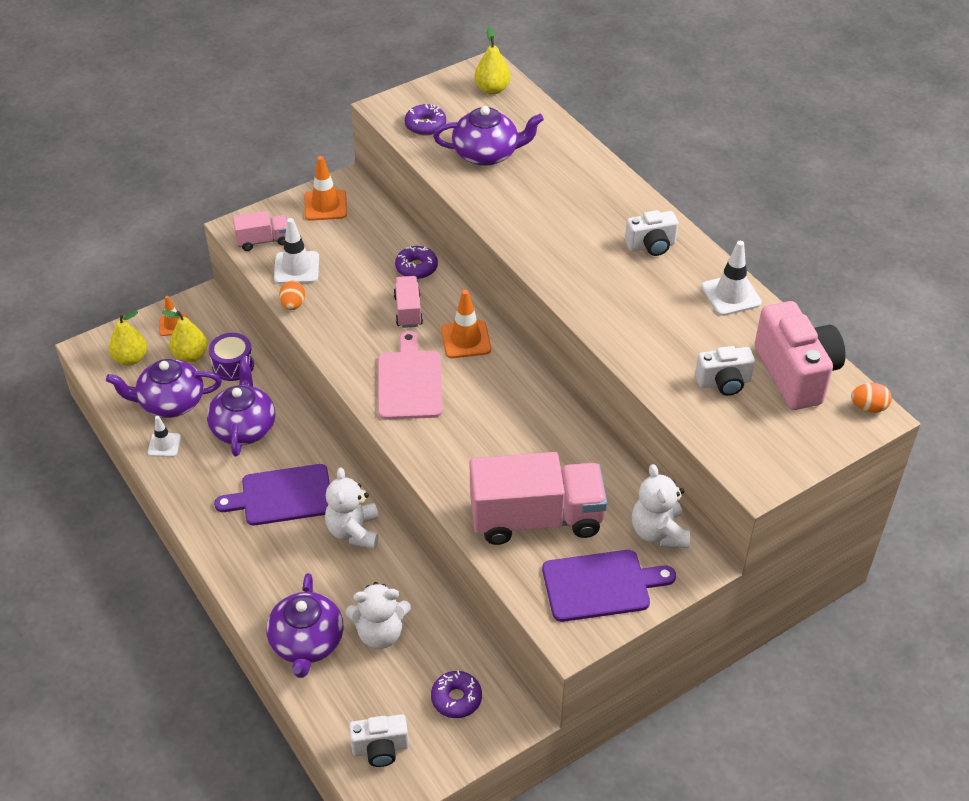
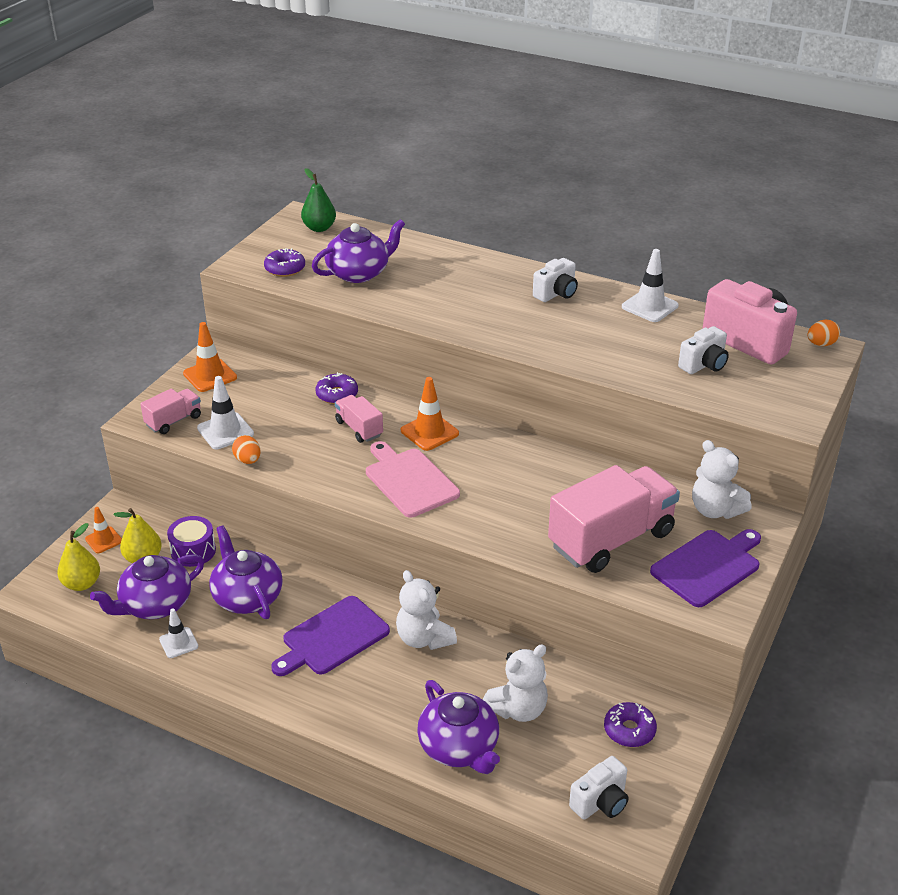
camera: 30 degrees left, 10 degrees down
yellow pear [475,27,511,95] -> green pear [301,168,336,232]

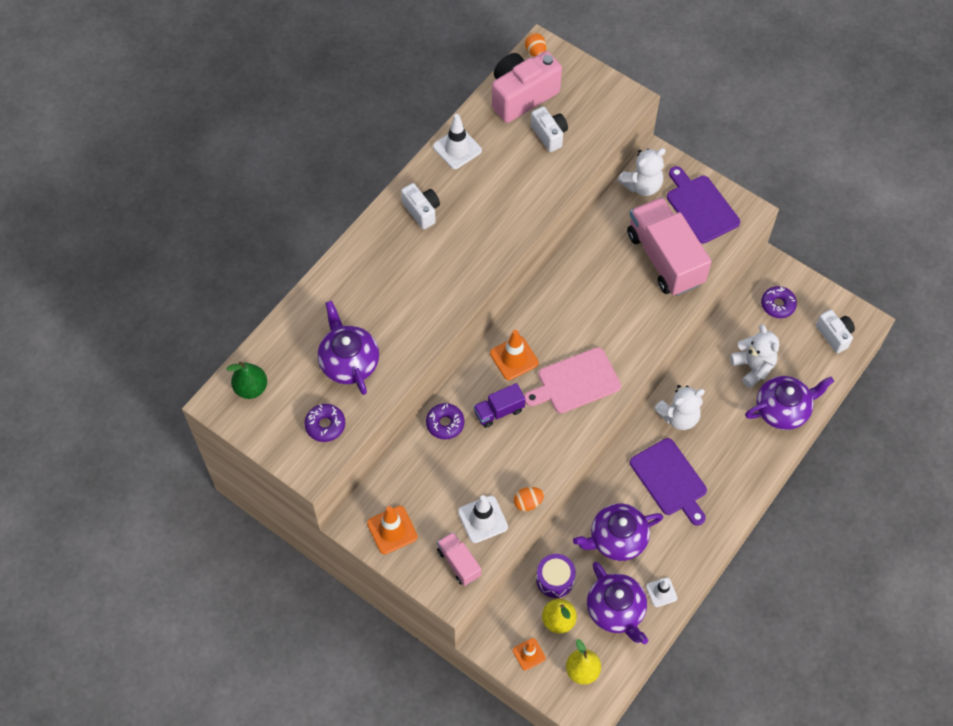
camera: 80 degrees left, 25 degrees up
pink truck [335,395,383,443] -> purple truck [474,383,525,428]

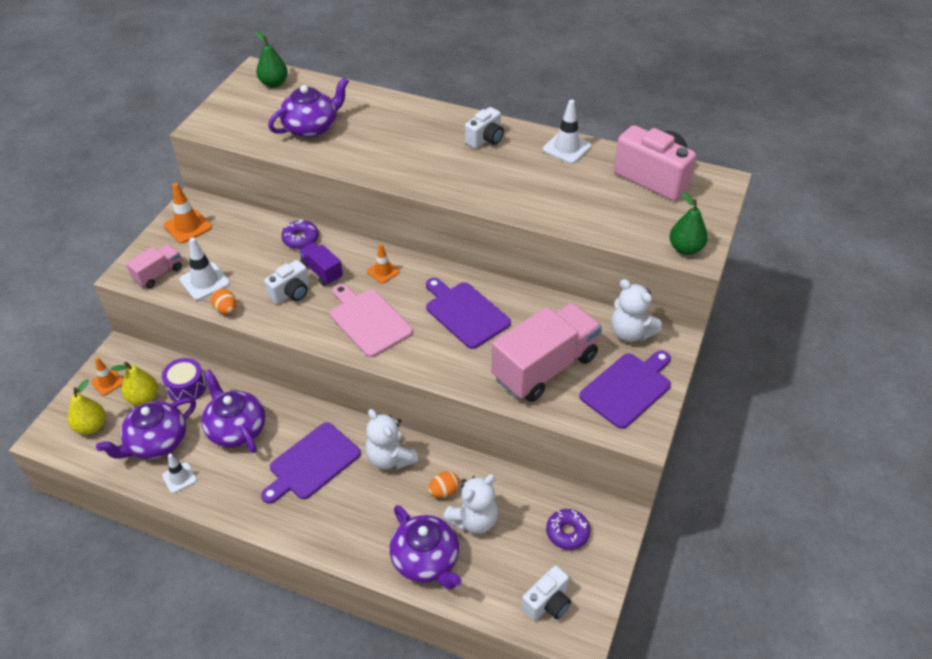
camera: 75 degrees right, 15 degrees down
purple donut [304,404,345,442] -> none
orange traffic cone [490,330,539,380] -> orange traffic cone [367,244,400,284], size x0.65
orange egg [525,33,547,57] -> orange egg moved to [428,471,460,498]
white camera [531,106,568,152] -> white camera moved to [264,260,309,304]
none -> purple cutting board [426,278,511,349]
none -> green pear [669,191,708,255]

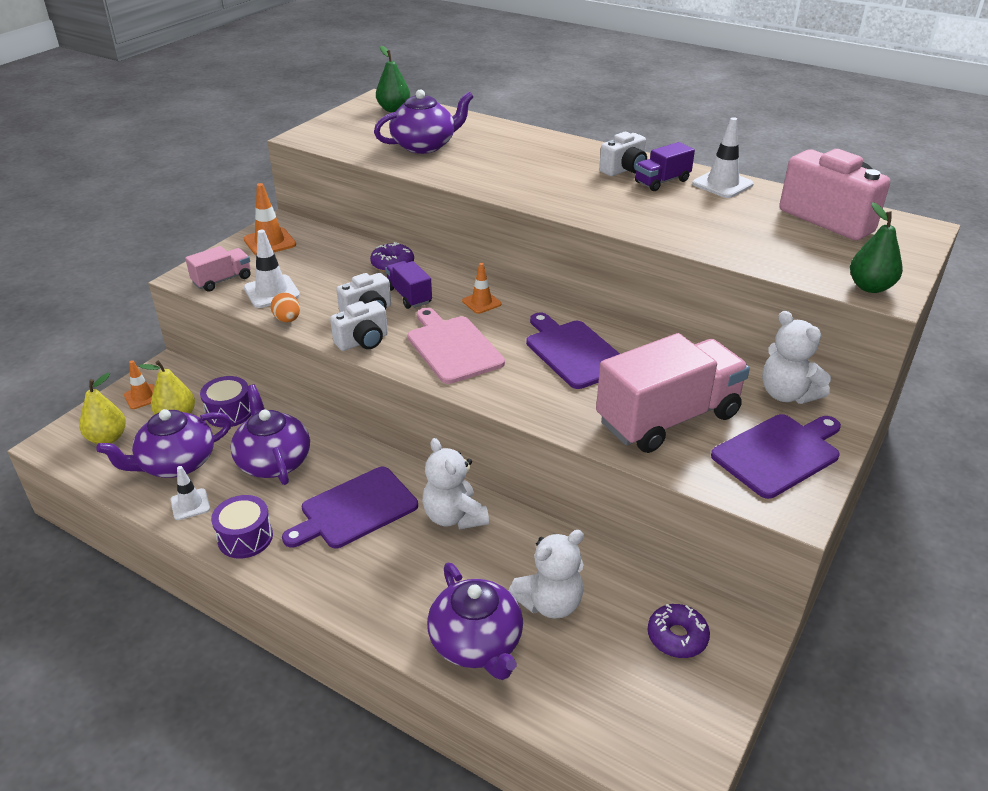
camera: 10 degrees right, 10 degrees down
orange egg [428,471,460,498] -> none
white camera [521,565,571,621] -> white camera moved to [330,301,388,351]
none -> purple drum [211,495,273,559]
none -> purple truck [635,142,695,191]

